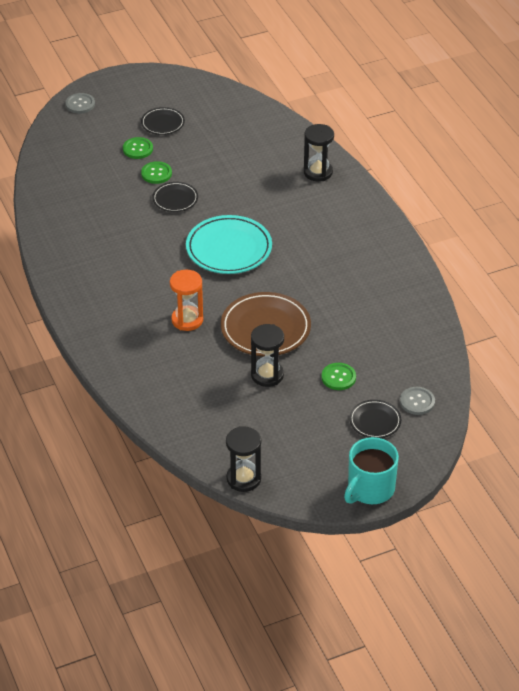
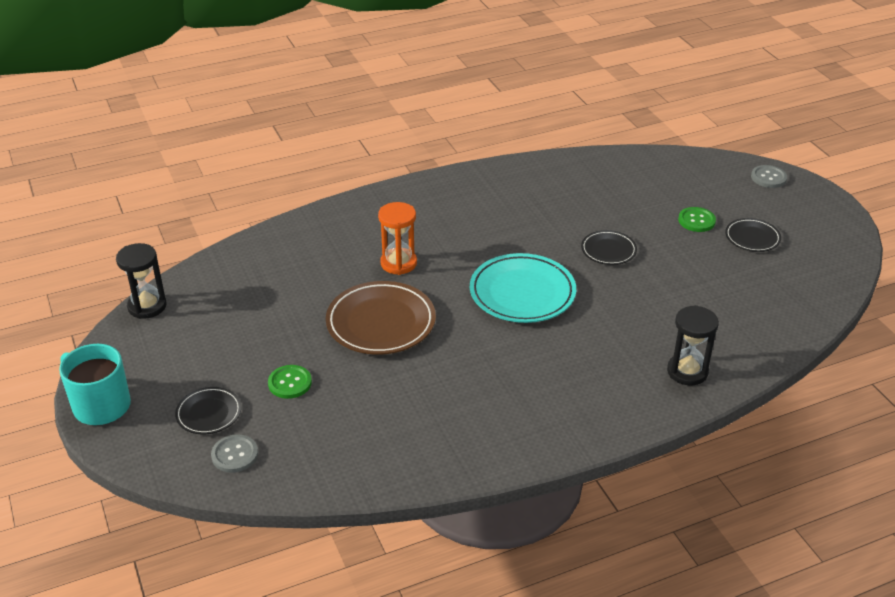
camera: 90 degrees right, 5 degrees down
green button [141,161,172,184] -> none
black hourglass [251,324,284,387] -> none

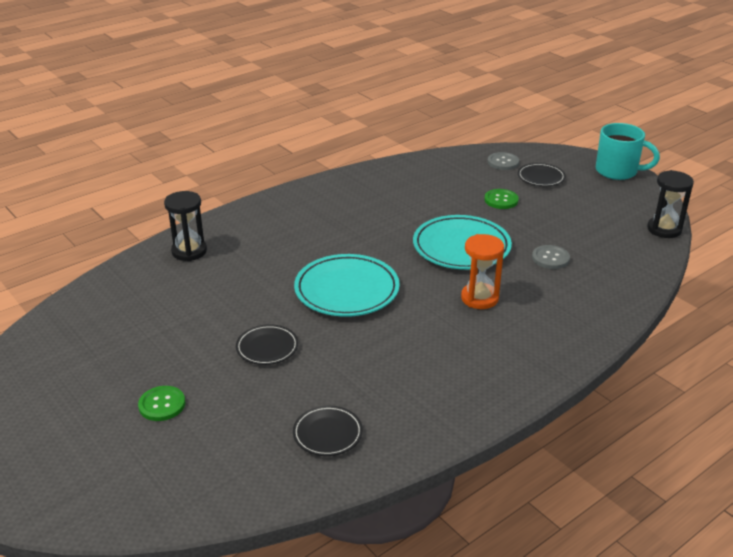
camera: 165 degrees right, 5 degrees down
brown plate [326,281,436,355] -> turquoise plate [413,215,512,270]
black plate [725,218,781,252] -> black plate moved to [293,405,363,456]
grey button [751,165,787,188] -> grey button moved to [532,245,570,269]

